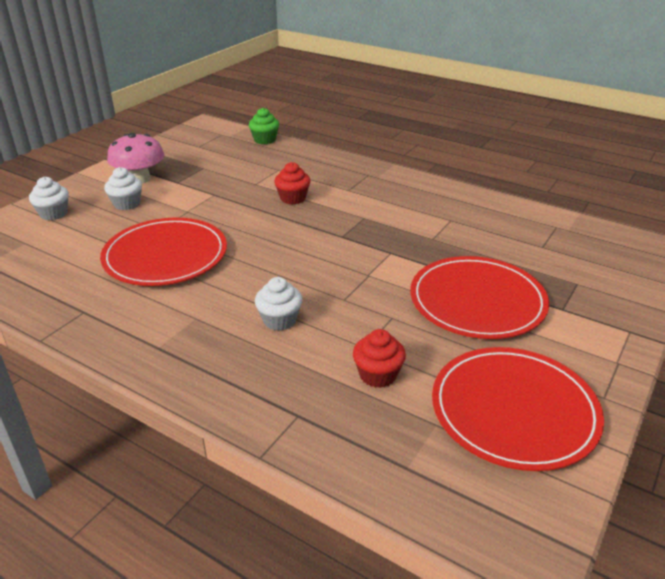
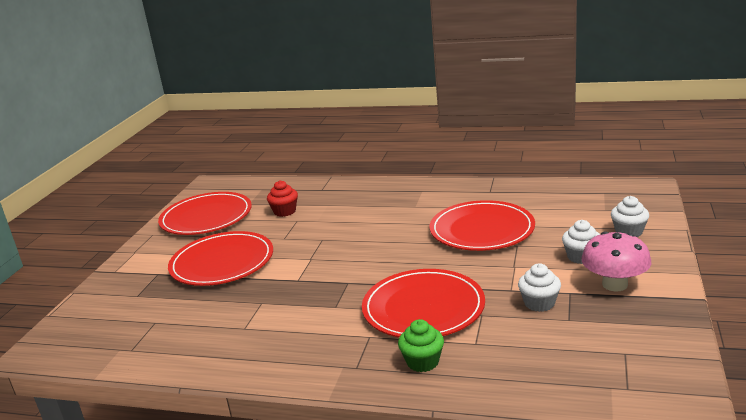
camera: 165 degrees right, 10 degrees down
green cupcake [249,108,279,144] -> green cupcake moved to [398,319,444,372]
white cupcake [255,277,302,331] -> white cupcake moved to [518,263,561,312]
red cupcake [274,162,310,205] -> red plate [362,269,485,337]

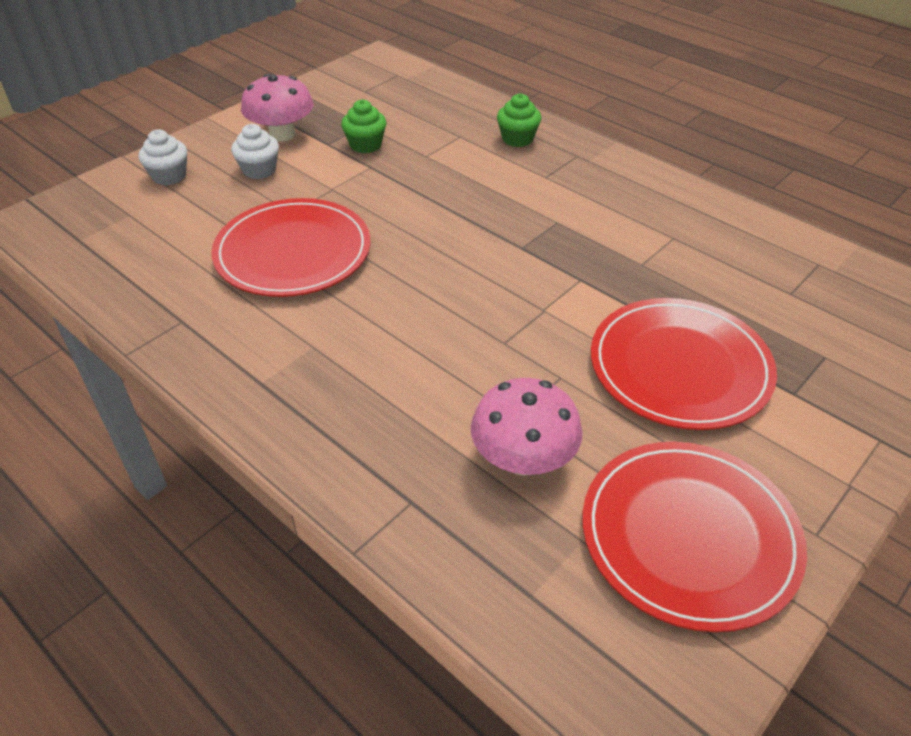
camera: 155 degrees left, 20 degrees up
red cupcake [267,180,298,217] -> pink mushroom [471,378,583,476]
red plate [362,269,485,337] -> none
white cupcake [518,263,561,312] -> green cupcake [341,99,386,153]

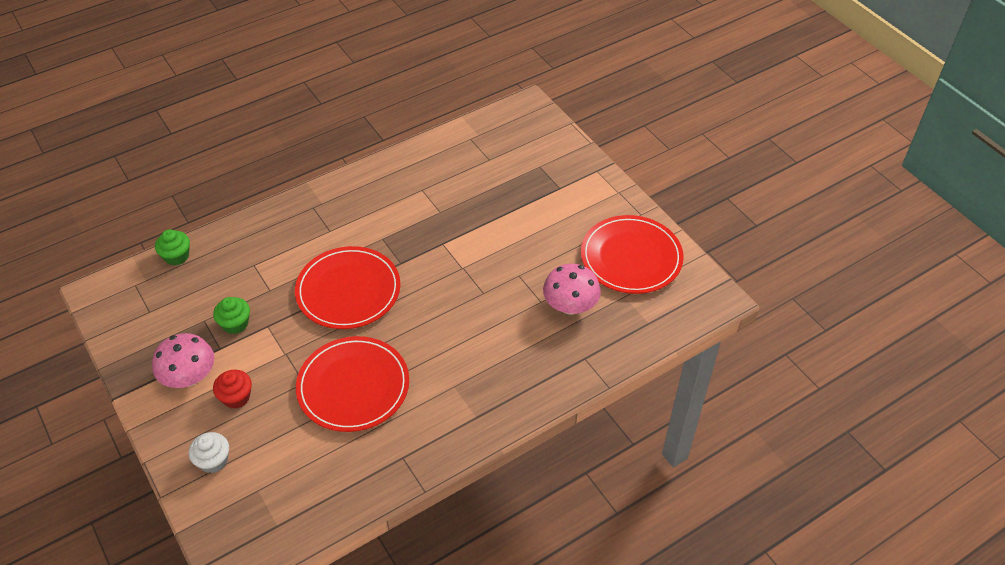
camera: 75 degrees left, 5 degrees up
white cupcake [231,124,279,179] -> red cupcake [213,370,252,409]
green cupcake [497,94,541,147] -> green cupcake moved to [155,229,190,266]
red plate [591,298,777,430] -> red plate moved to [295,246,401,329]

